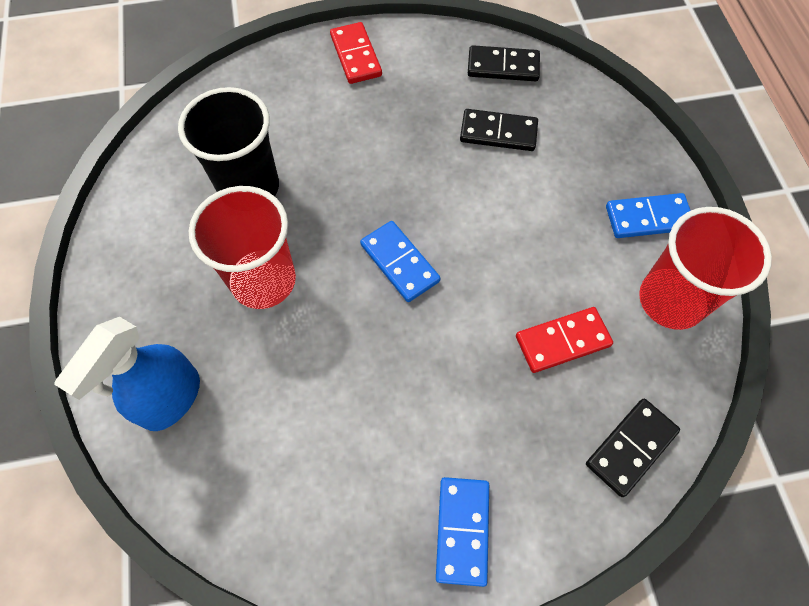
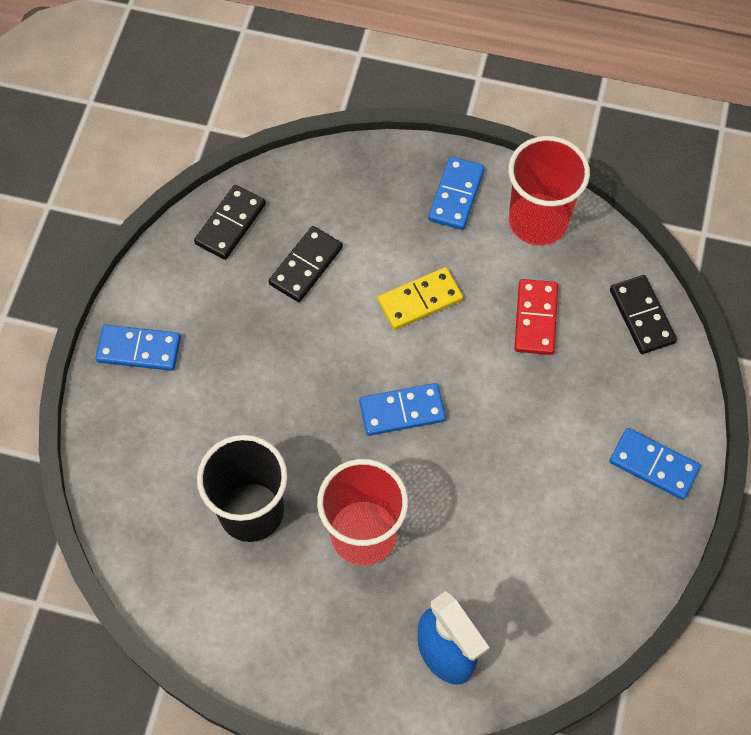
camera: 65 degrees left, 0 degrees up
red domino [330,22,382,84] -> blue domino [95,324,181,371]
none -> yellow domino [378,267,463,330]

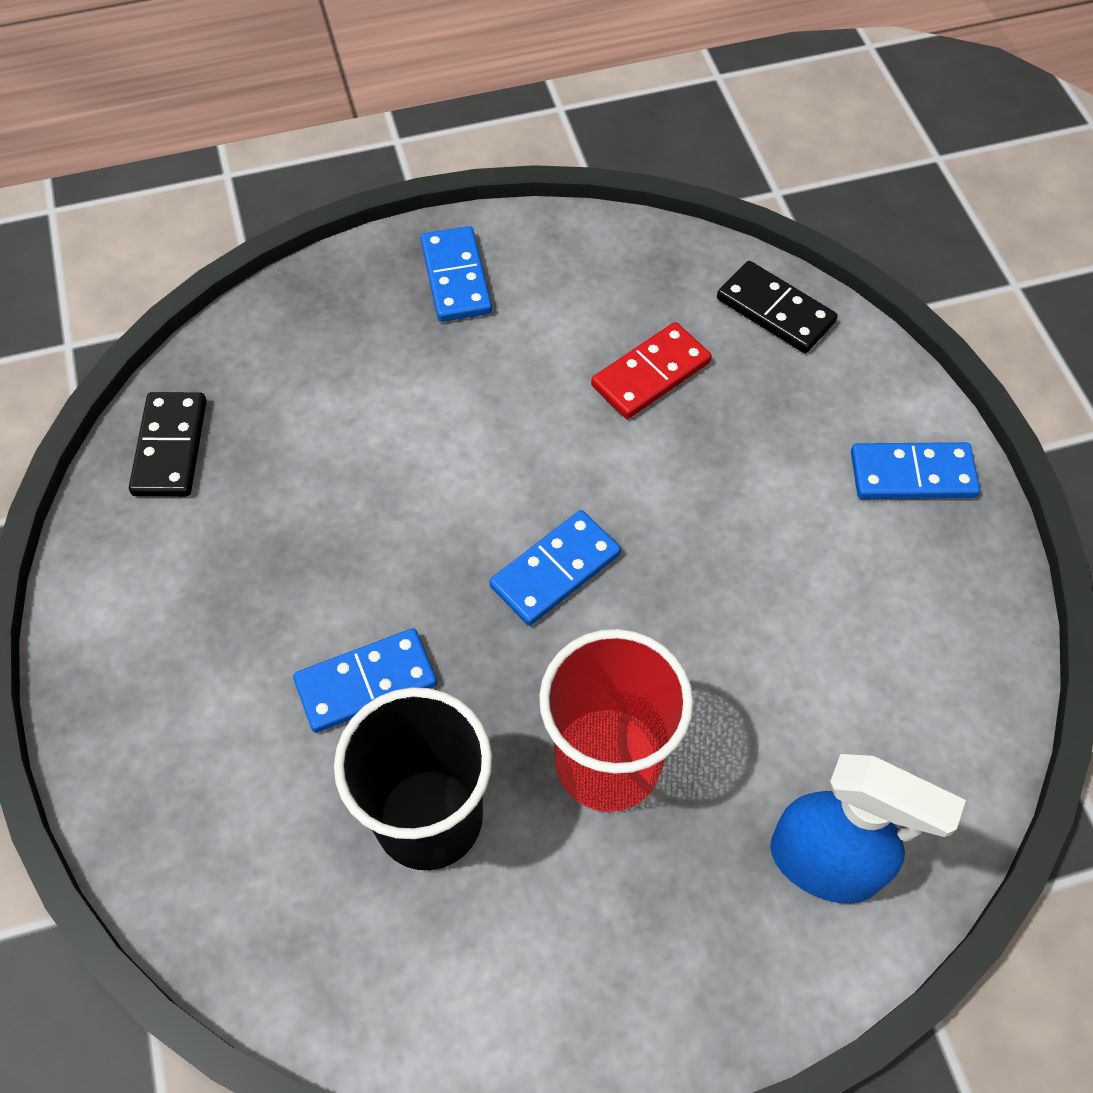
camera: 30 degrees left, 5 degrees down
blue domino [95,324,181,371] -> blue domino moved to [293,628,437,733]
black domino [269,226,343,302] -> none
yellow domino [378,267,463,330] -> none
red cup [508,136,590,245] -> none
red domino [514,279,558,355] -> red domino turned 75 degrees clockwise [591,322,712,419]

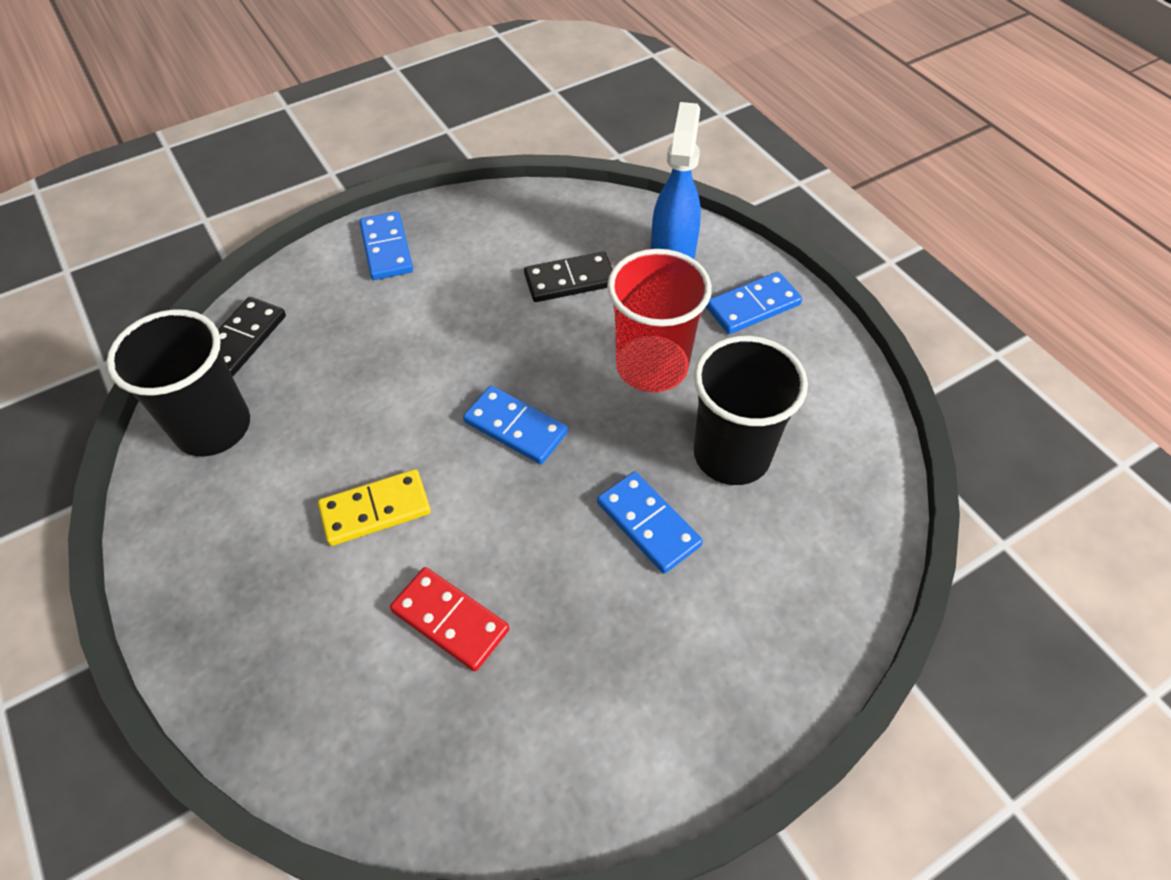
camera: 105 degrees left, 5 degrees down
black domino [129,392,207,497] -> black domino moved to [524,252,612,302]
blue domino [421,226,492,322] -> blue domino moved to [706,272,802,334]
red domino [591,322,712,419] -> red domino moved to [390,567,509,671]
none -> black cup [106,309,250,457]
none -> yellow domino [318,469,431,546]

